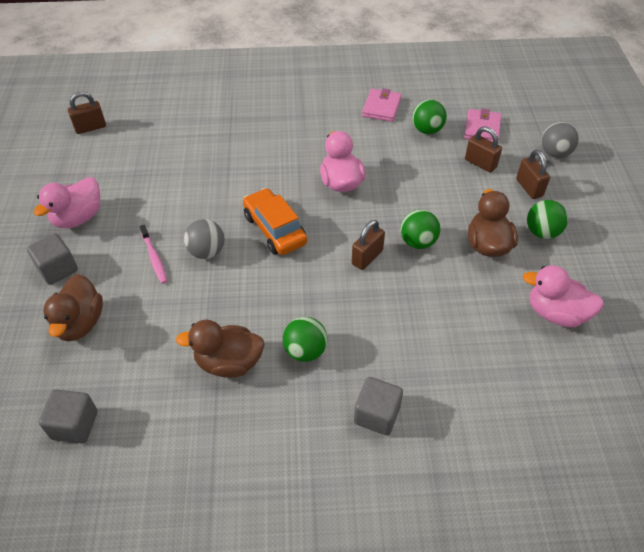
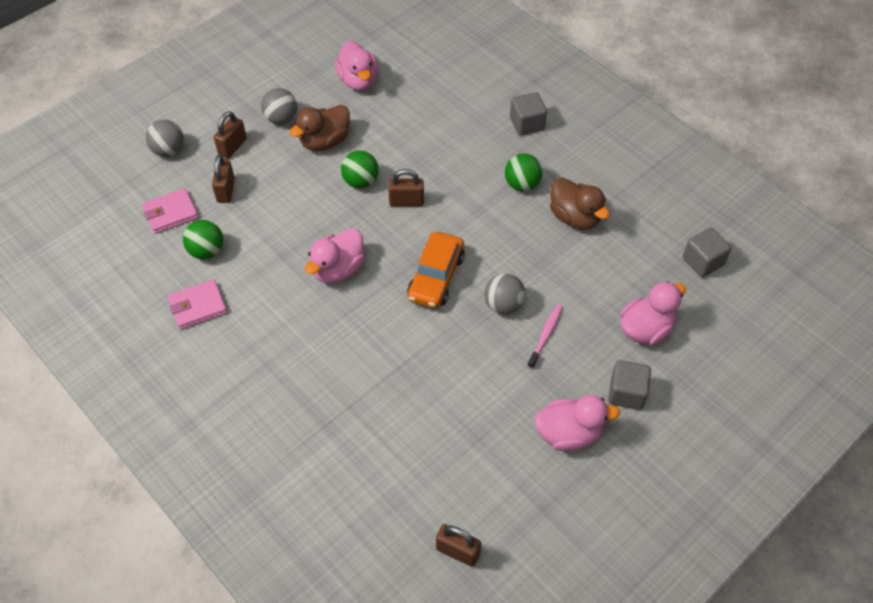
camera: 130 degrees left, 5 degrees up
brown duck [43,274,103,342] -> pink duck [620,281,686,345]
green ball [527,200,568,239] -> grey ball [261,88,297,125]

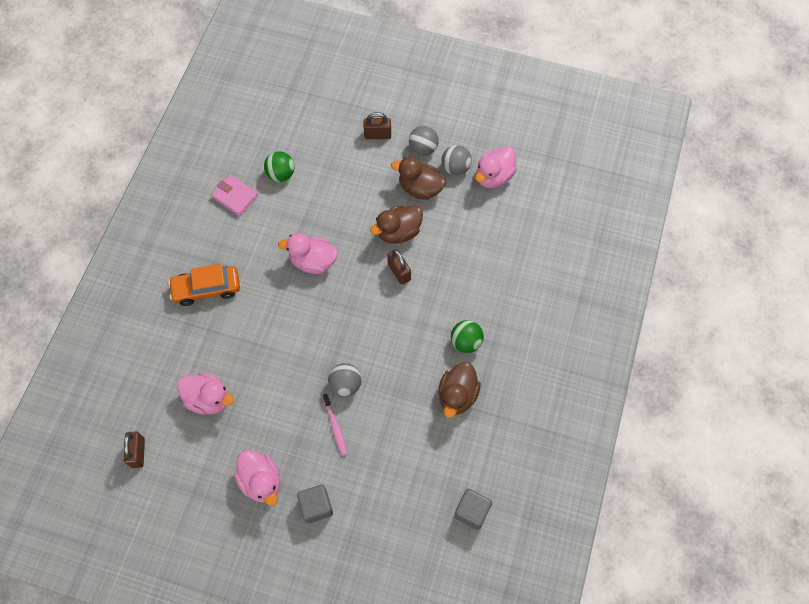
camera: 60 degrees right, 10 degrees up
pink wallet [142,188,198,234] -> none
grey ball [146,120,184,157] -> grey ball moved to [442,145,472,176]
brown padlock [212,154,235,203] -> none
green ball [341,150,379,188] -> brown duck [370,205,423,244]
orange car [407,232,465,308] -> orange car moved to [168,264,240,306]
grey cube [510,92,547,136] -> none
pink toothbrush [527,304,563,369] -> pink toothbrush turned 75 degrees clockwise [323,393,347,456]
pink duck [620,281,686,345] -> pink duck moved to [177,372,234,415]

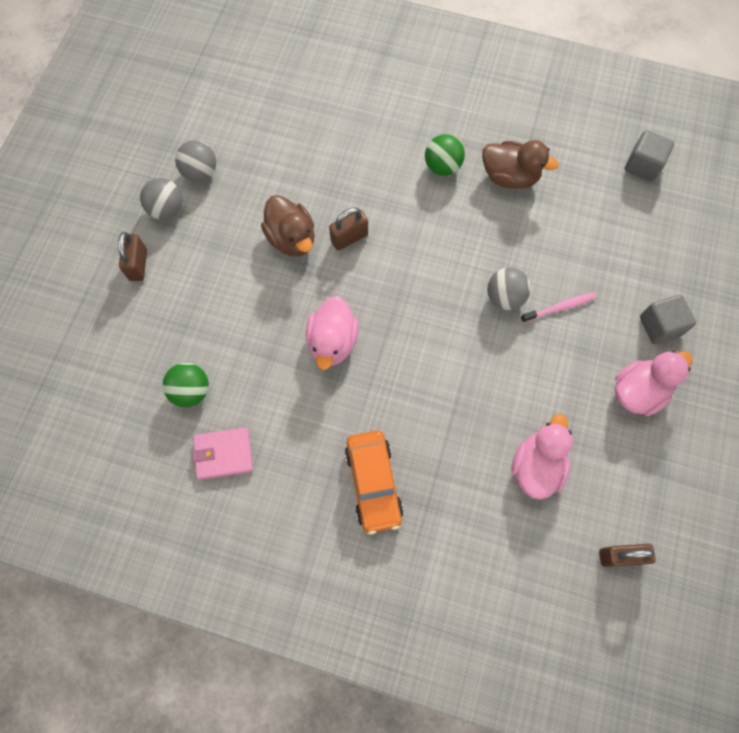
camera: 90 degrees left, 5 degrees up
pink wallet [211,174,258,216] -> pink wallet turned 45 degrees clockwise [192,427,253,480]
brown duck [391,157,446,200] -> none
pink duck [475,146,517,188] -> none

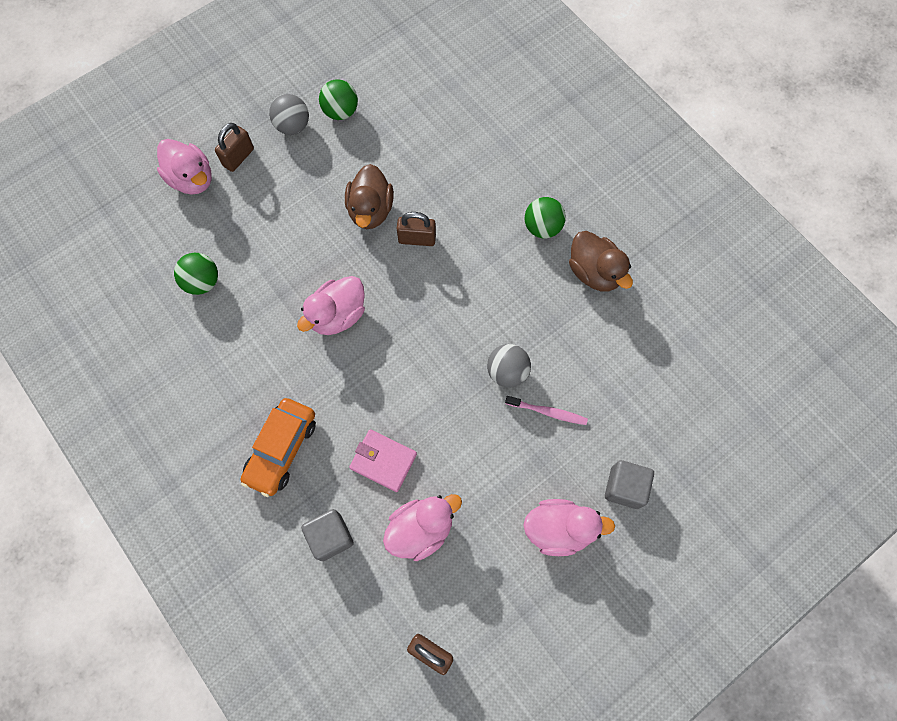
camera: 35 degrees right, 0 degrees up
grey ball [175,140,216,182] -> green ball [319,79,358,120]
pink wallet [192,427,253,480] -> pink wallet moved to [349,429,417,492]
grey cube [625,130,674,182] -> grey cube moved to [301,509,354,561]
none -> pink duck [157,139,212,195]

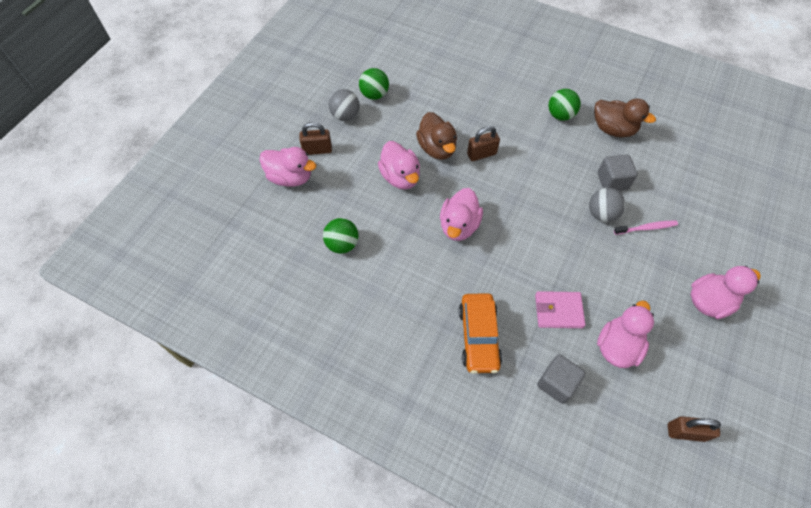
camera: 25 degrees left, 10 degrees down
brown padlock [215,123,254,172] -> brown padlock turned 75 degrees clockwise [299,122,332,155]
grey cube [605,460,654,509] -> grey cube moved to [598,154,638,191]
none -> pink duck [378,141,420,189]

